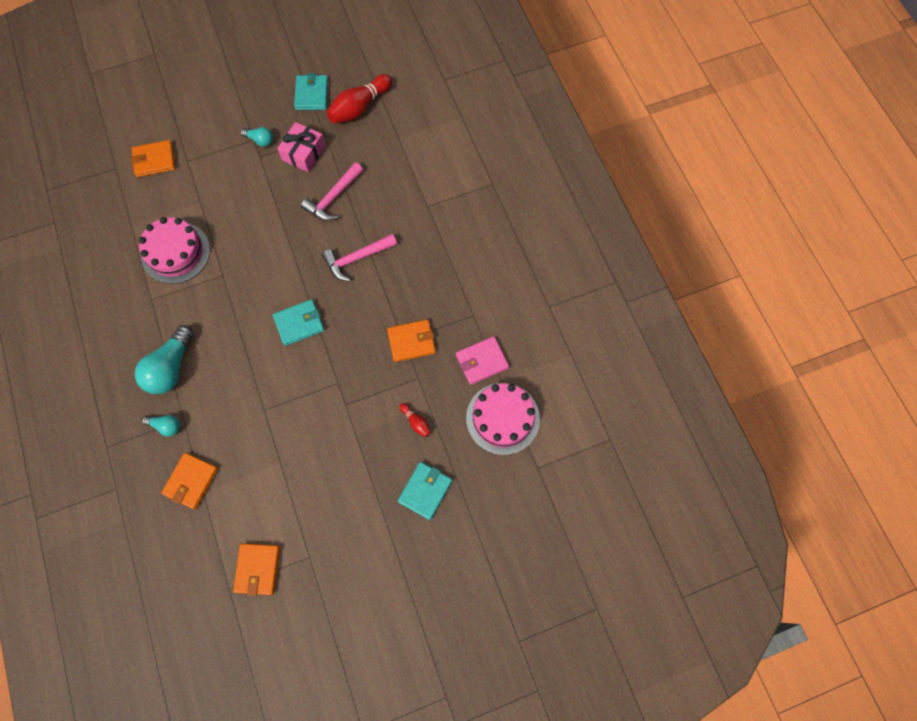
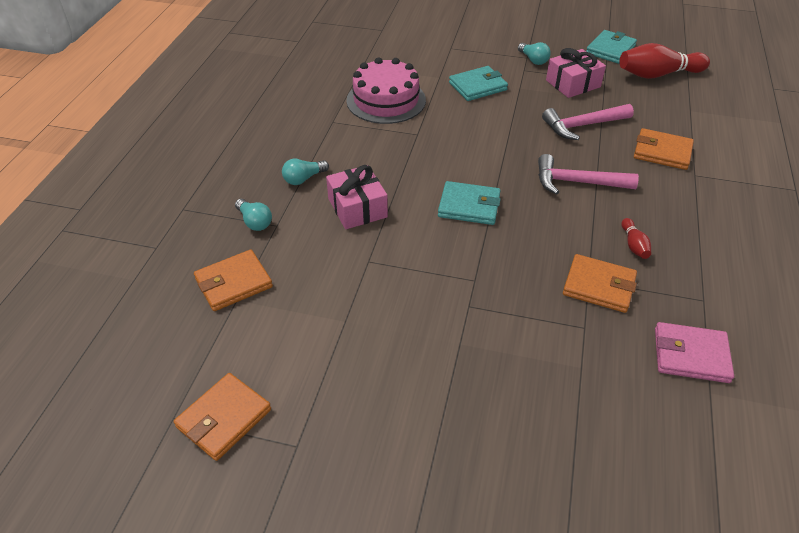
camera: 35 degrees right, 25 degrees down
orange wallet [131,140,176,177] -> orange wallet moved to [634,128,694,170]
turquoise light bulb [135,325,194,394] -> turquoise light bulb [282,159,329,185], size x0.52
turquoise wallet [398,462,452,520] -> turquoise wallet moved to [449,66,508,101]
red bowling pin [400,403,431,437] -> red bowling pin moved to [621,218,651,259]
pink cake [466,383,540,455] -> none
none -> pink gift [326,165,388,229]

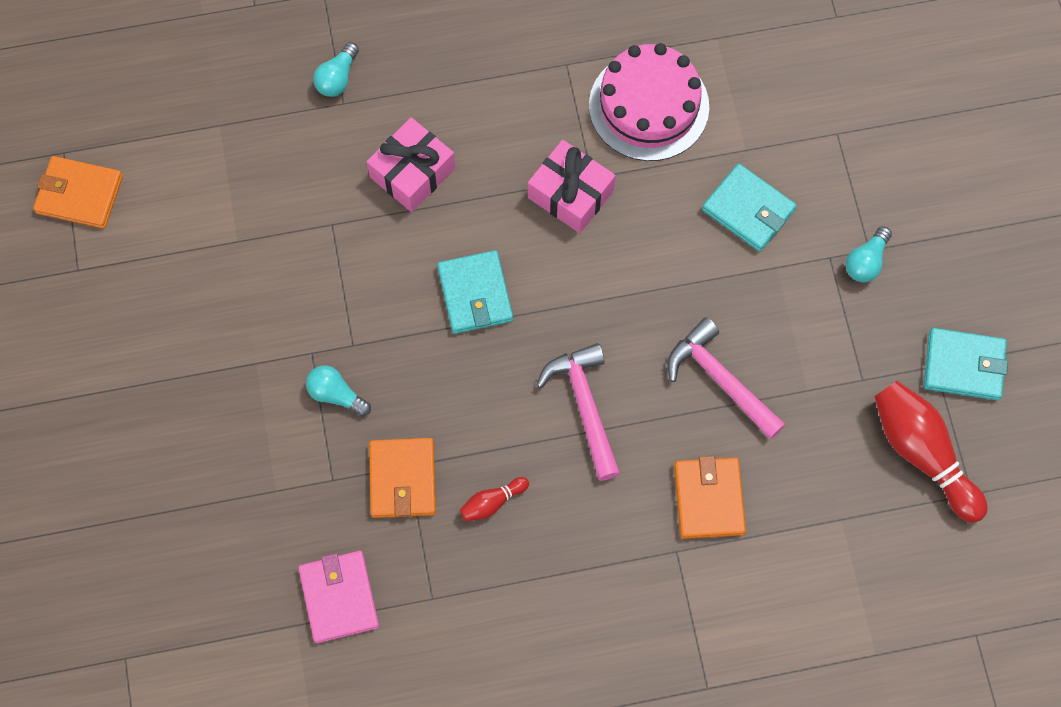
camera: 65 degrees right, 25 degrees up
orange wallet [194,250,273,311] -> none
turquoise light bulb [282,159,329,185] -> turquoise light bulb moved to [306,365,371,417]
pink gift [546,48,606,98] -> pink gift moved to [528,140,616,233]

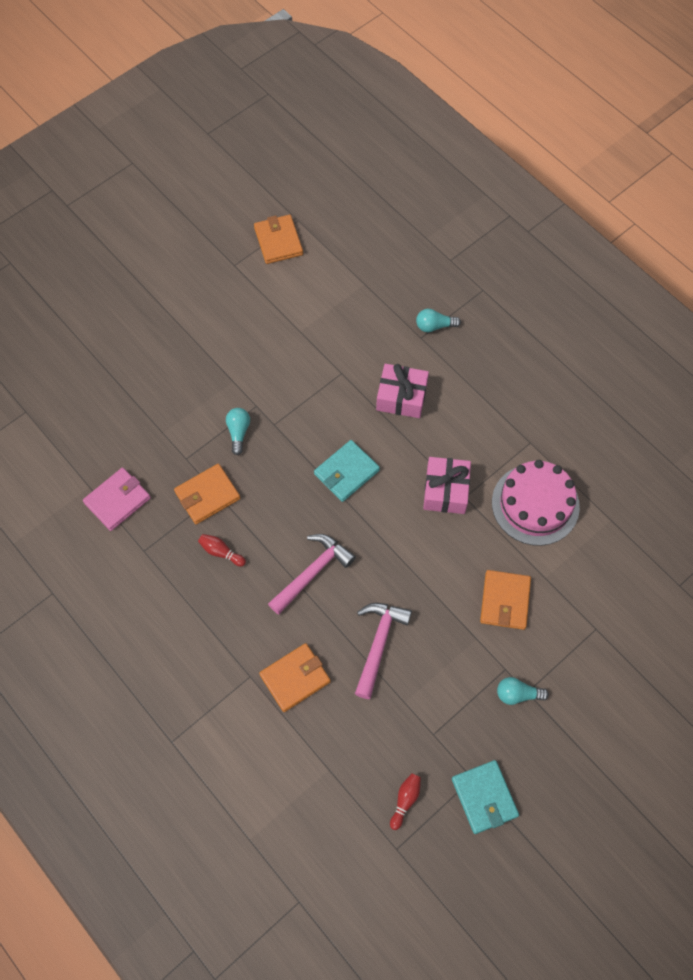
camera: 60 degrees right, 5 degrees down
turquoise wallet [702,163,797,252] -> orange wallet [480,570,531,630]
red bowling pin [874,381,988,523] -> red bowling pin [390,773,421,830], size x0.47

